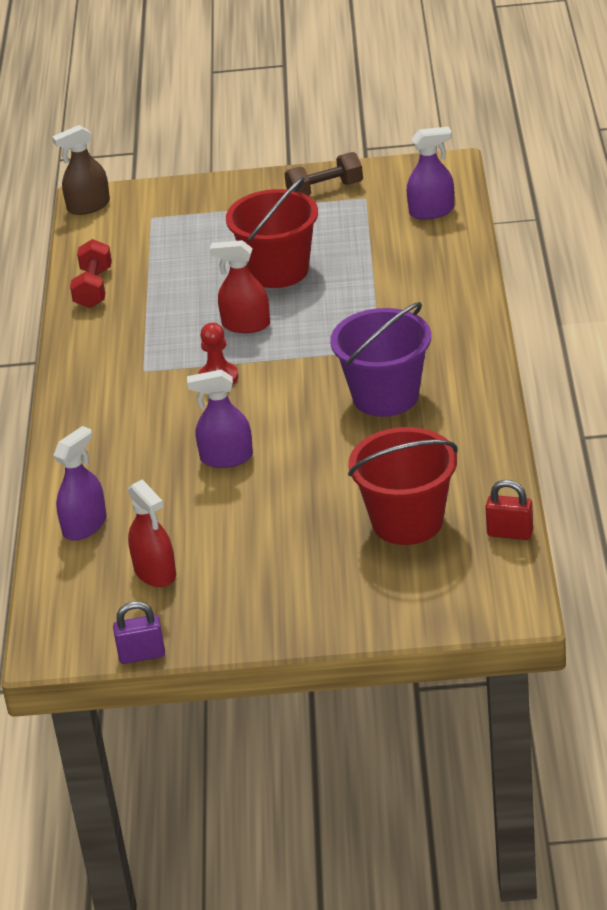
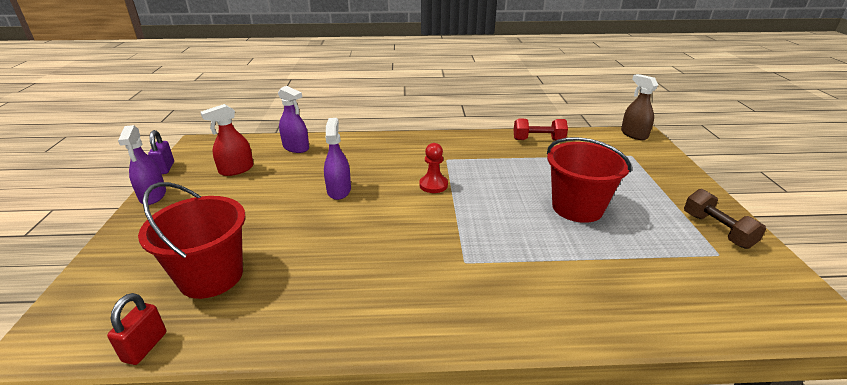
camera: 85 degrees right, 5 degrees down
red spray bottle [209,240,270,333] -> none
purple bucket [330,302,431,417] -> none
purple spray bottle [407,127,454,219] -> purple spray bottle moved to [118,125,166,205]

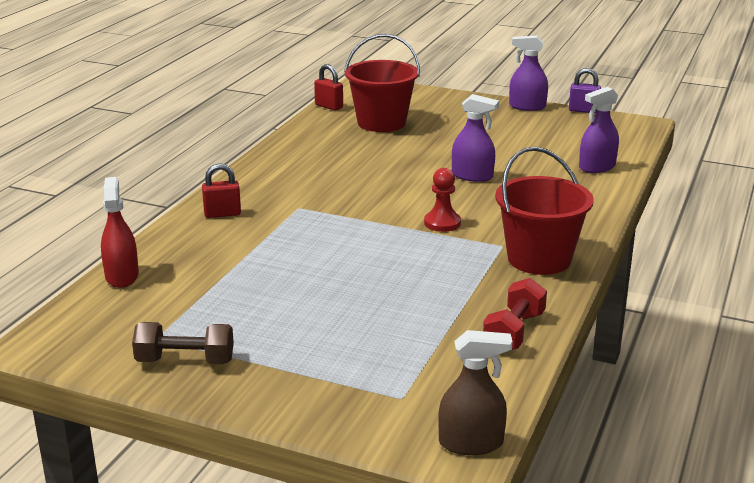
camera: 115 degrees right, 5 degrees down
red spray bottle [201,104,254,176] -> red spray bottle moved to [101,177,139,288]
red bucket [547,137,632,223] -> red bucket moved to [495,147,594,275]
none -> red padlock [202,163,241,218]

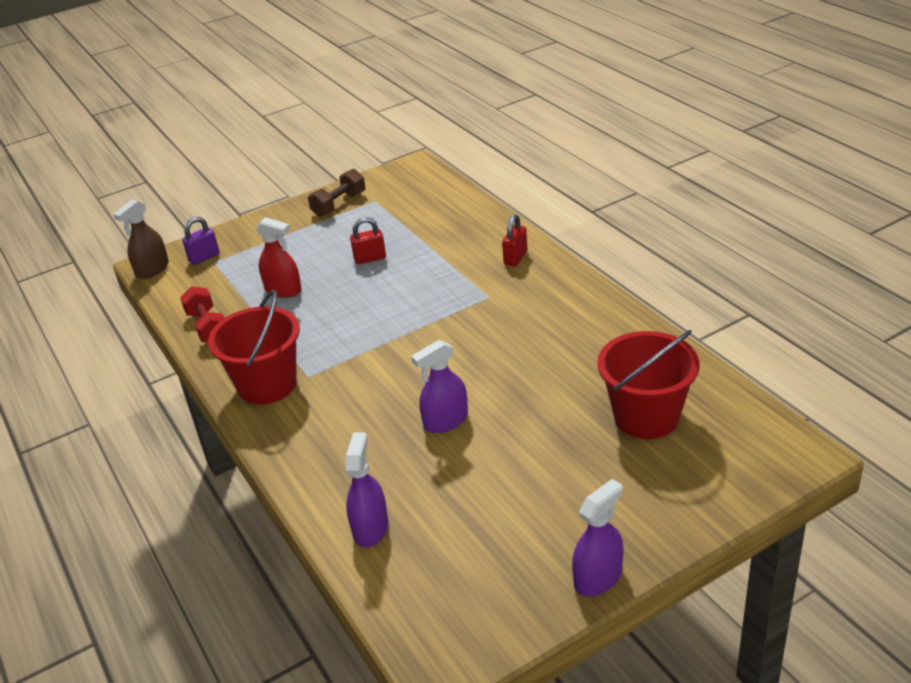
camera: 130 degrees right, 10 degrees up
red spray bottle [101,177,139,288] -> red spray bottle moved to [256,217,302,298]
red padlock [314,64,343,111] -> red padlock moved to [350,217,386,264]
red pawn [424,168,461,232] -> none
purple padlock [569,68,601,113] -> purple padlock moved to [182,217,220,265]

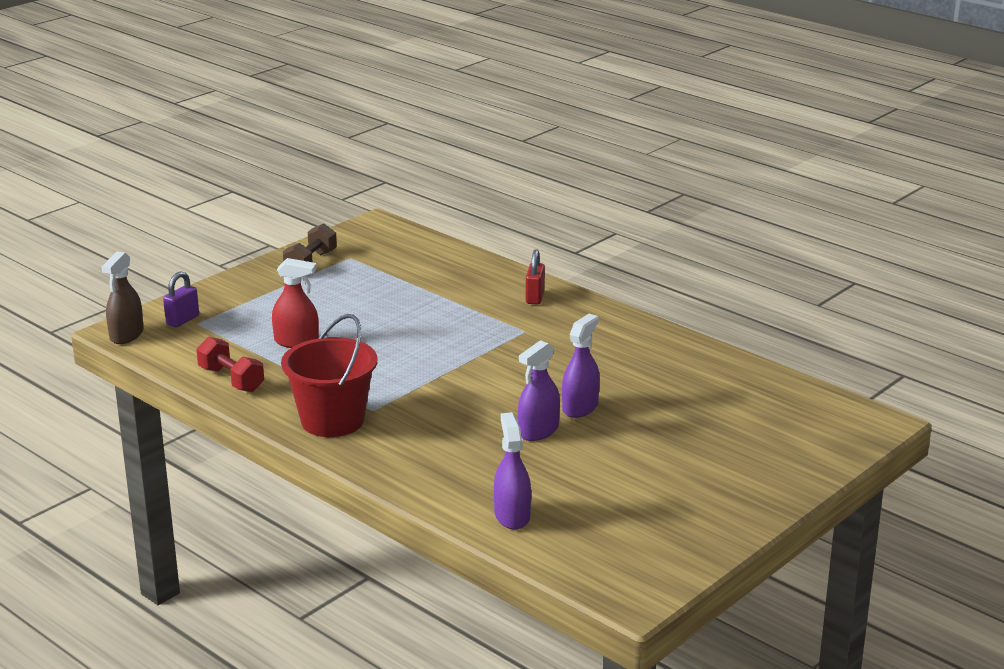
camera: 20 degrees left, 10 degrees down
red padlock [350,217,386,264] -> none
purple spray bottle [572,479,624,597] -> purple spray bottle moved to [562,314,600,418]
red bucket [597,330,700,439] -> none

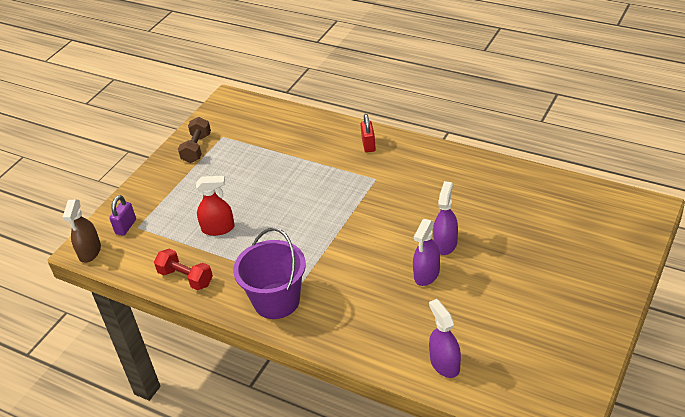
camera: 10 degrees left, 15 degrees up
red bucket [281,314,378,437] -> purple bucket [233,228,306,319]

